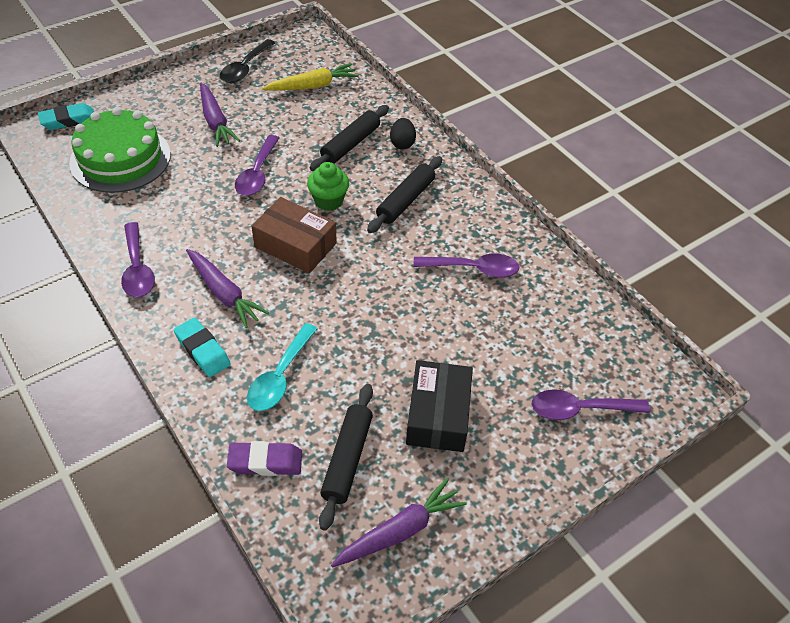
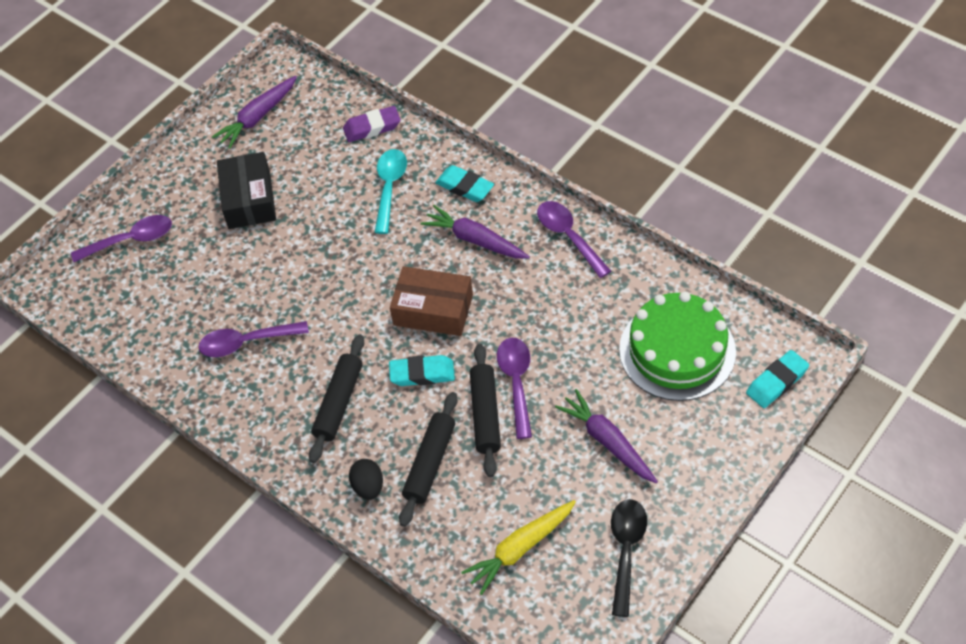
camera: 170 degrees right, 5 degrees up
green cupcake [307,162,349,211] -> turquoise eraser [389,355,455,386]
black rolling pin [319,384,373,531] -> black rolling pin moved to [470,344,501,477]

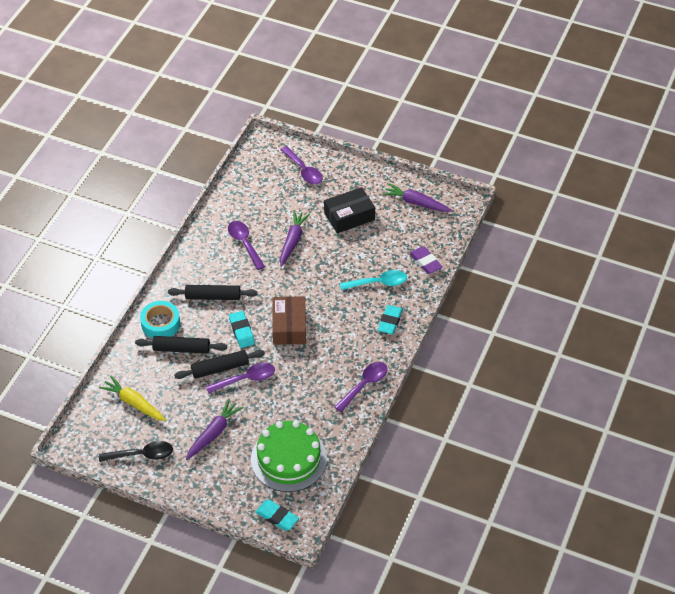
camera: 70 degrees right, 5 degrees down
black egg [349,459,383,500] -> turquoise tape [140,301,180,338]
purple carrot [420,205,530,259] -> purple carrot moved to [280,210,310,267]

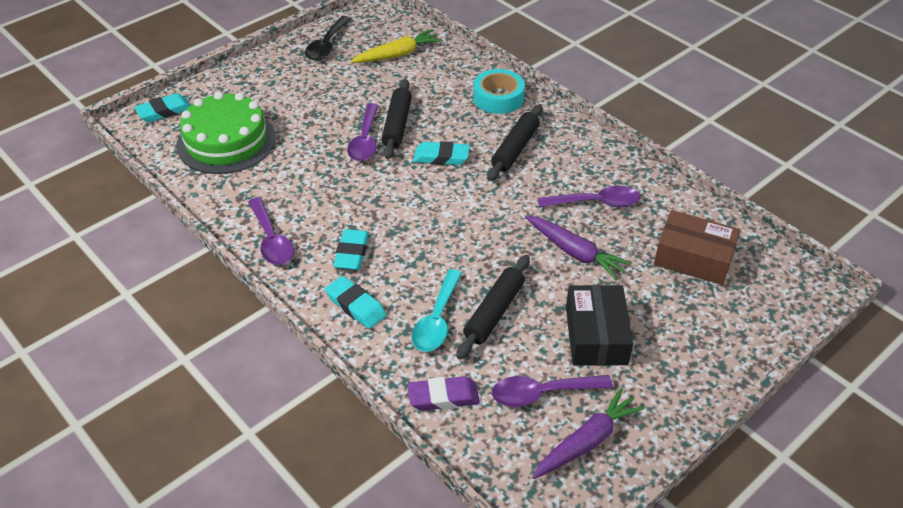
camera: 115 degrees right, 5 degrees down
black rolling pin [135,336,227,354] -> black rolling pin moved to [456,255,530,360]
purple carrot [186,399,244,460] -> none
brown box [272,296,306,345] -> brown box moved to [654,210,740,285]
purple spoon [280,146,323,184] -> purple spoon moved to [492,375,613,407]
none -> turquoise eraser [333,229,369,270]

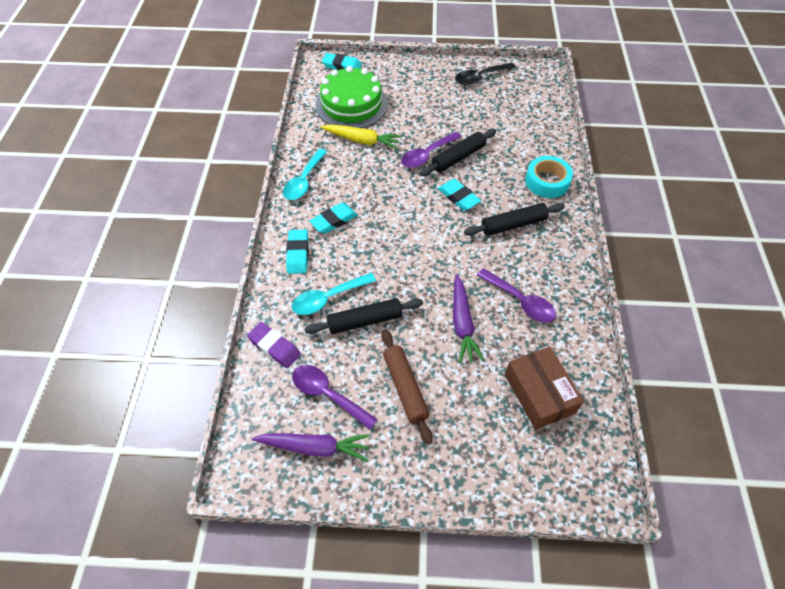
camera: 45 degrees right, 10 degrees up
purple spoon [248,197,294,265] -> turquoise spoon [283,149,327,200]
yellow carrot [350,30,442,63] -> yellow carrot moved to [320,125,402,149]
black box [566,285,633,366] -> brown rolling pin [381,329,433,445]

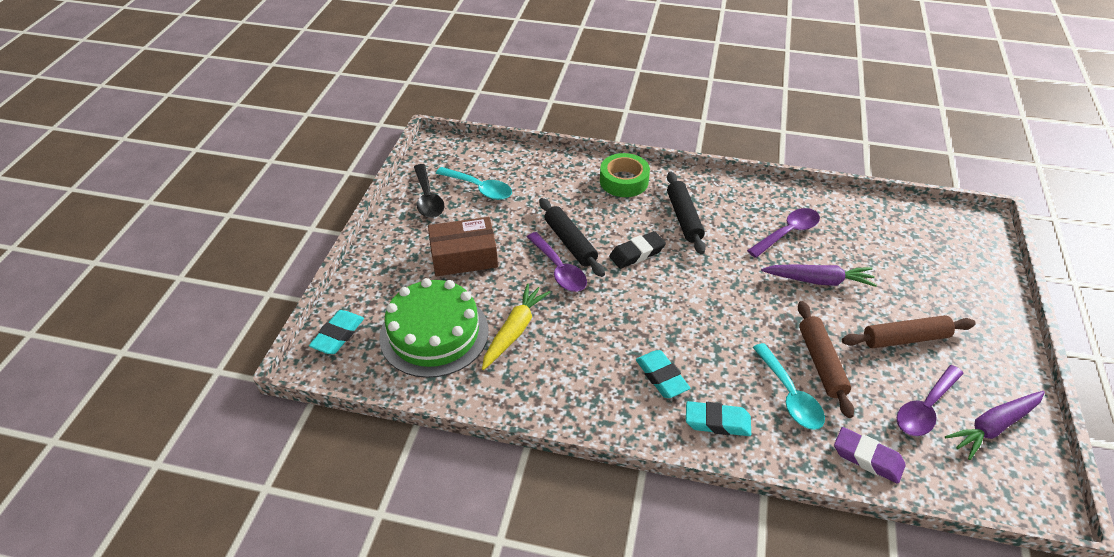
camera: 80 degrees left, 10 degrees down
purple eraser [247,322,301,368] -> purple eraser turned 75 degrees clockwise [834,427,906,484]
purple carrot [252,433,370,461] -> purple carrot turned 135 degrees counterclockwise [945,391,1045,460]
turquoise spoon [283,149,327,200] -> turquoise spoon moved to [436,167,512,200]
black rolling pin [304,298,423,334] -> brown rolling pin [798,301,854,418]
turquoise eraser [438,179,481,210] -> black eraser [609,231,666,269]
brown box [505,347,584,430] -> brown box moved to [428,217,498,276]
turquoise tape [525,156,573,198] -> green tape [600,153,650,197]

